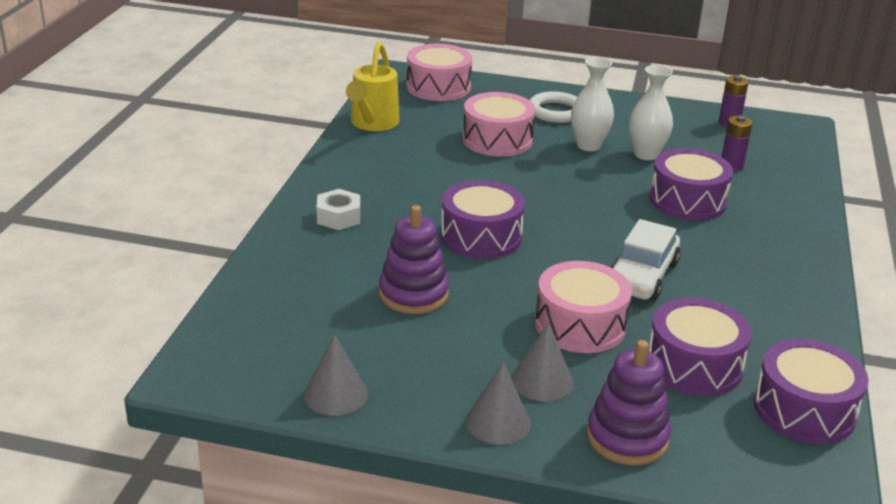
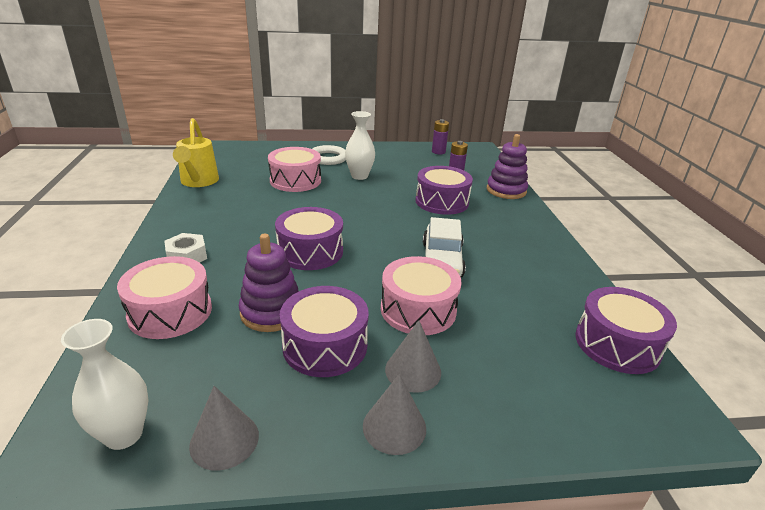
camera: 20 degrees left, 0 degrees up
pink drum [407,44,472,101] -> pink drum moved to [117,256,212,339]
purple stacking toy [587,340,671,465] -> purple stacking toy moved to [487,134,528,199]
white vase [629,65,673,160] -> white vase moved to [61,319,148,450]
purple drum [648,298,752,396] -> purple drum moved to [280,286,369,377]

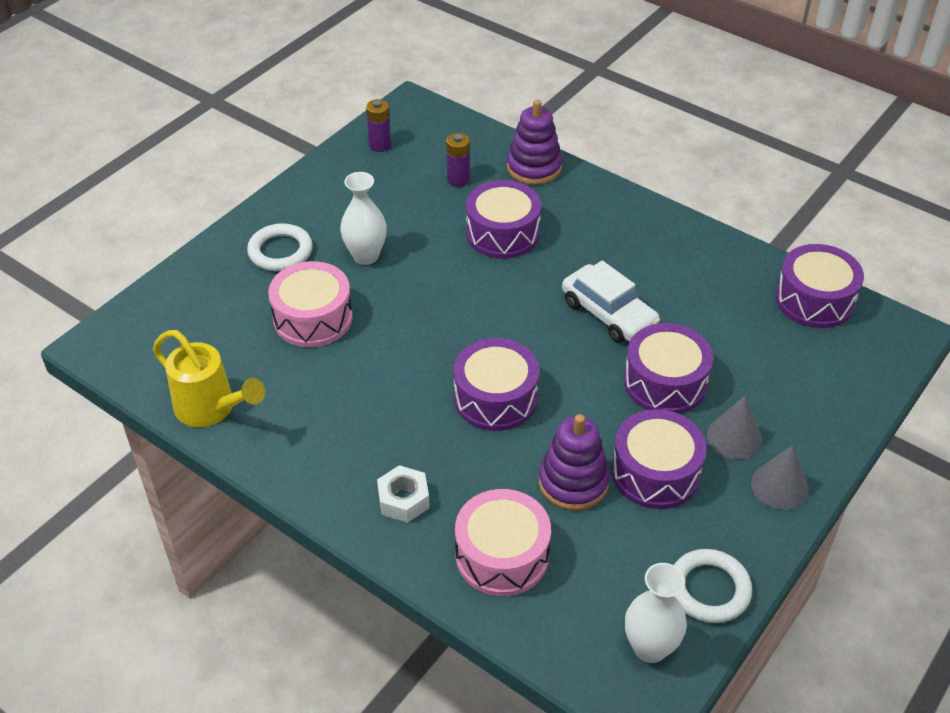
camera: 45 degrees left, 15 degrees up
grey cone [189,386,259,471] -> white ring [674,549,752,623]
pink drum [381,256,462,335] -> purple drum [624,323,713,414]

